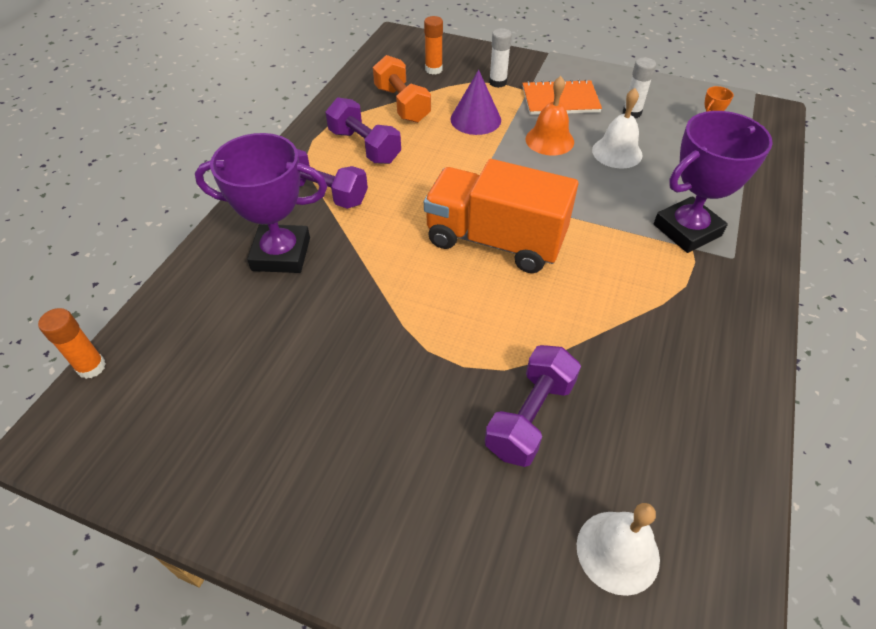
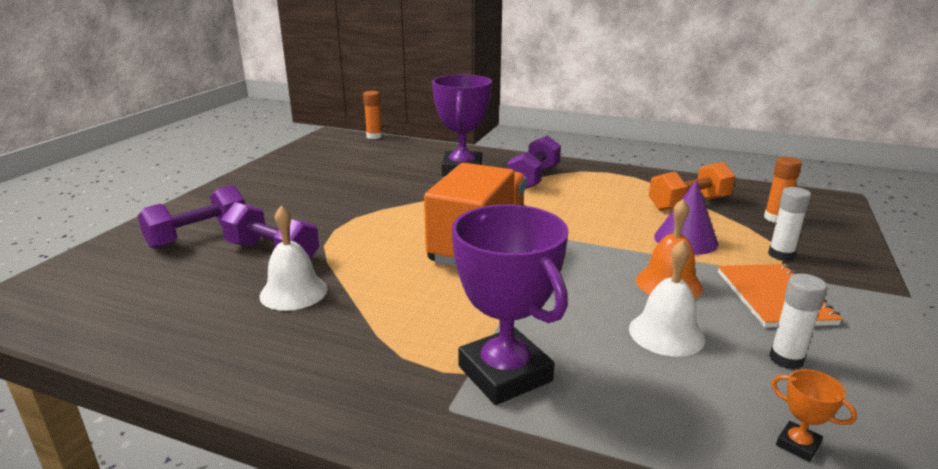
camera: 90 degrees right, 25 degrees down
purple dumbbell [326,97,401,164] -> purple dumbbell moved to [138,185,245,249]
white bell [577,503,660,596] -> white bell moved to [259,206,328,311]

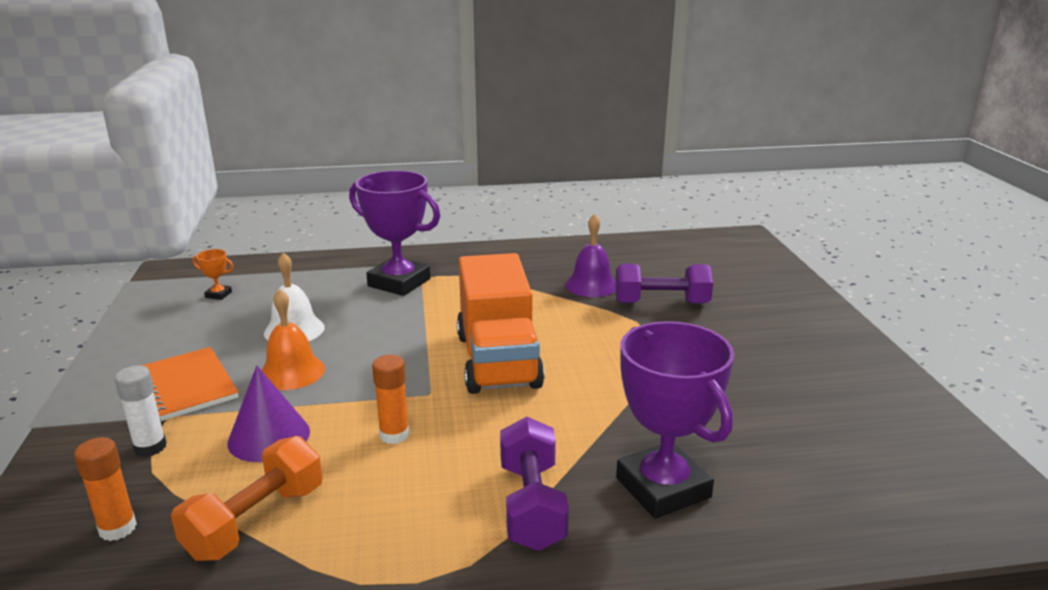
camera: 150 degrees right, 0 degrees up
purple dumbbell [138,185,245,249] -> none
white bell [259,206,328,311] -> purple bell [565,214,616,297]
orange glue stick [363,91,382,139] -> orange glue stick moved to [372,355,409,444]
white glue stick [769,274,827,370] -> none

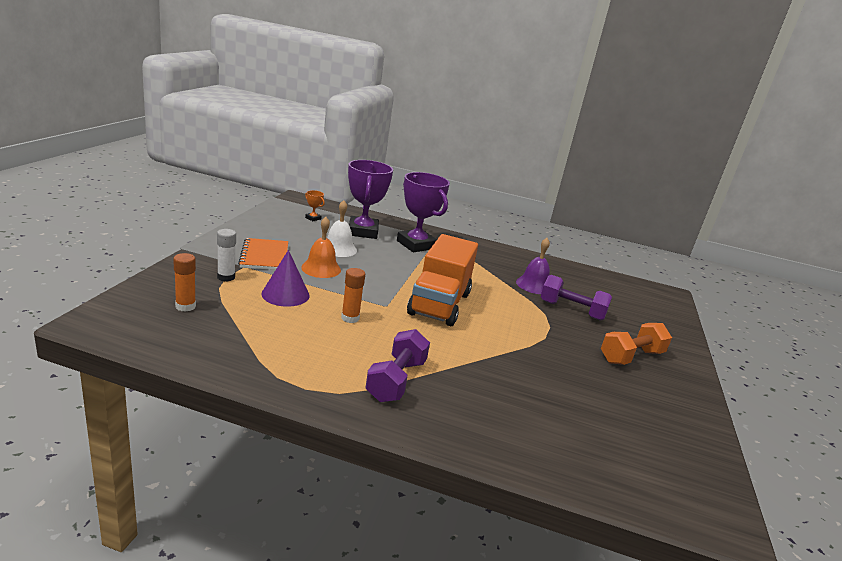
camera: 20 degrees right, 0 degrees up
orange dumbbell [171,436,323,561] -> orange dumbbell moved to [601,323,672,365]
purple trophy [616,321,734,519] -> purple trophy moved to [348,160,393,239]

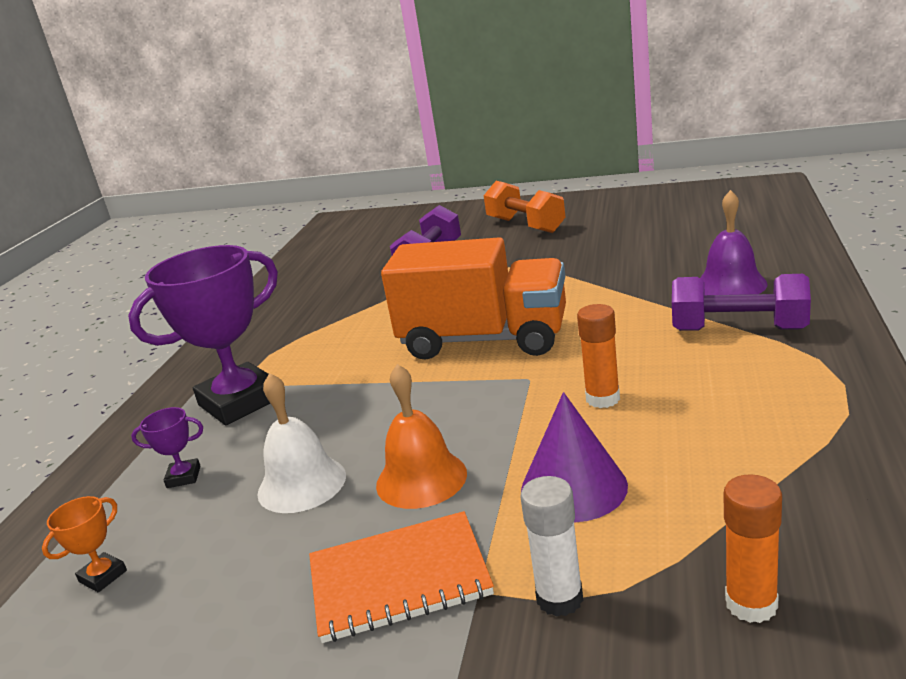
camera: 85 degrees left, 0 degrees up
purple trophy [348,160,393,239] -> purple trophy [131,407,203,488], size x0.40
purple bell [516,238,550,294] -> purple bell moved to [700,190,767,295]

